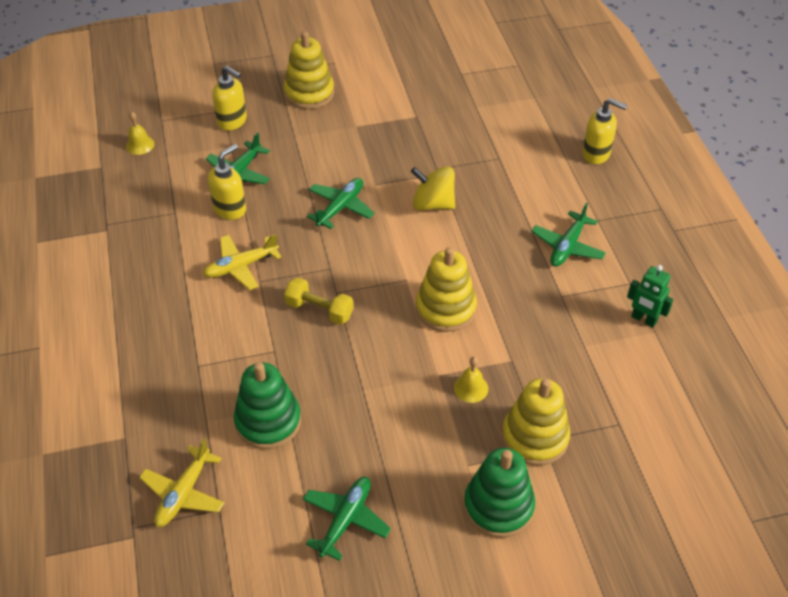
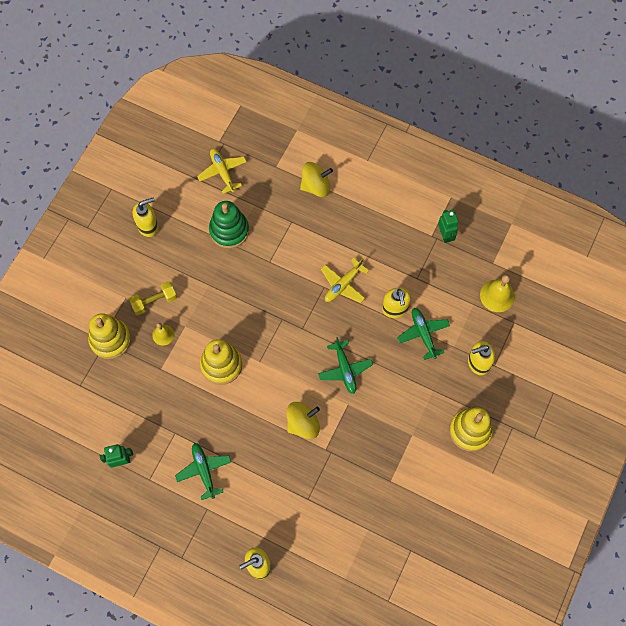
camera: 130 degrees right, 20 degrees up
yellow bell [126,112,154,155] -> yellow bell [480,275,515,312], size x1.59
yellow plane [203,234,281,290] -> yellow plane turned 150 degrees counterclockwise [321,258,369,303]
yellow dumbbell [284,277,354,325] -> yellow dumbbell moved to [129,281,177,315]
green plane [303,477,391,561] -> yellow soap dispenser [133,197,159,237]
green stacking toy [464,448,535,538] -> none
none -> yellow spinning top [300,162,333,197]
none -> green robot [438,210,458,243]

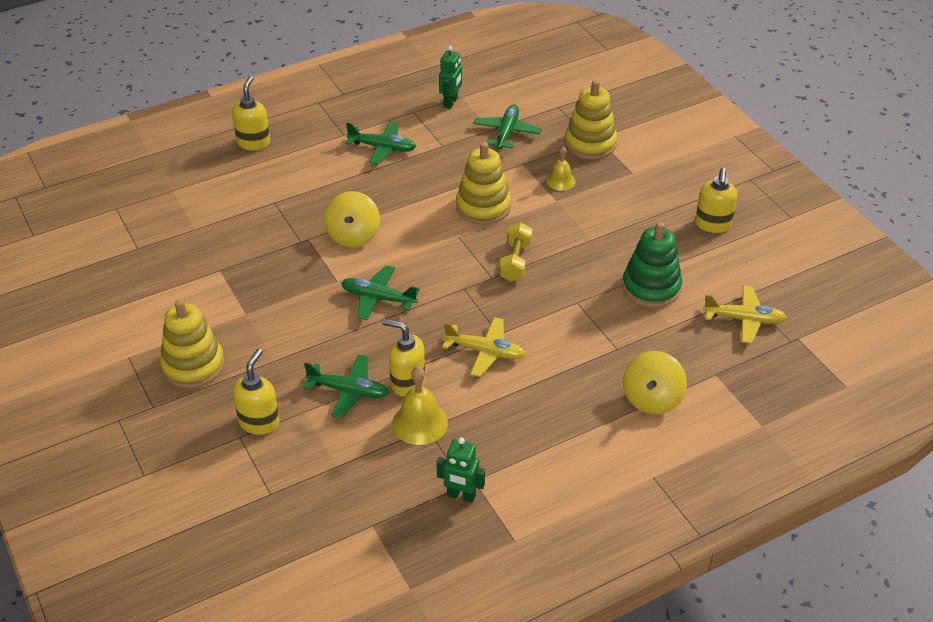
camera: 125 degrees right, 25 degrees down
yellow dumbbell [129,281,177,315] -> yellow dumbbell moved to [499,222,533,282]
yellow plane [321,258,369,303] -> yellow plane turned 120 degrees clockwise [442,317,526,377]
yellow bell [480,275,515,312] -> yellow bell moved to [392,366,448,445]
none -> green plane [473,105,542,150]

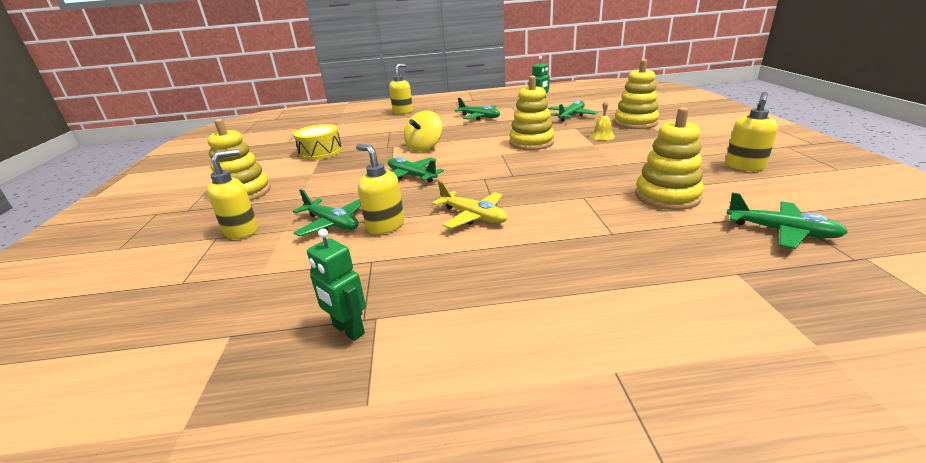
camera: 25 degrees right, 15 degrees down
yellow bell [392,366,448,445] -> none
yellow dumbbell [499,222,533,282] -> none
green stacking toy [622,222,682,308] -> yellow stacking toy [635,107,704,210]
yellow spinning top [623,351,687,414] -> none
yellow plane [703,286,787,344] -> green plane [726,192,848,249]
none -> yellow drum [293,124,342,160]

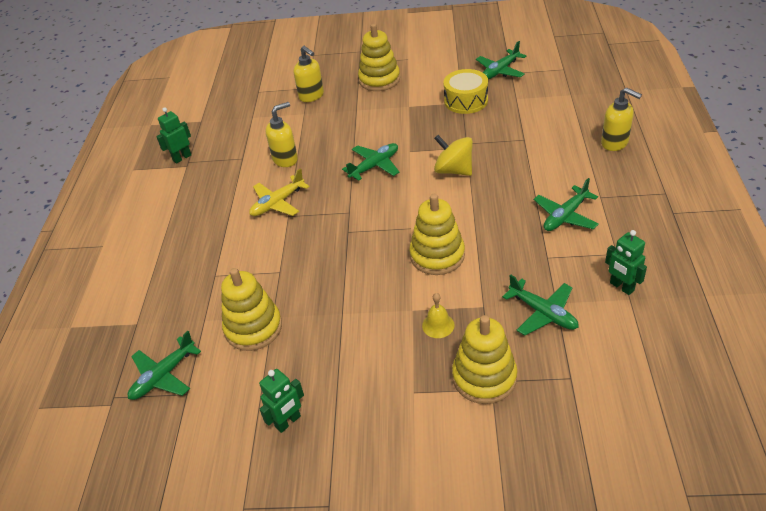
camera: 100 degrees right, 15 degrees up
green plane [293,189,361,236] -> green plane moved to [476,41,527,79]
yellow soap dispenser [725,92,778,171] -> green robot [259,369,304,433]

